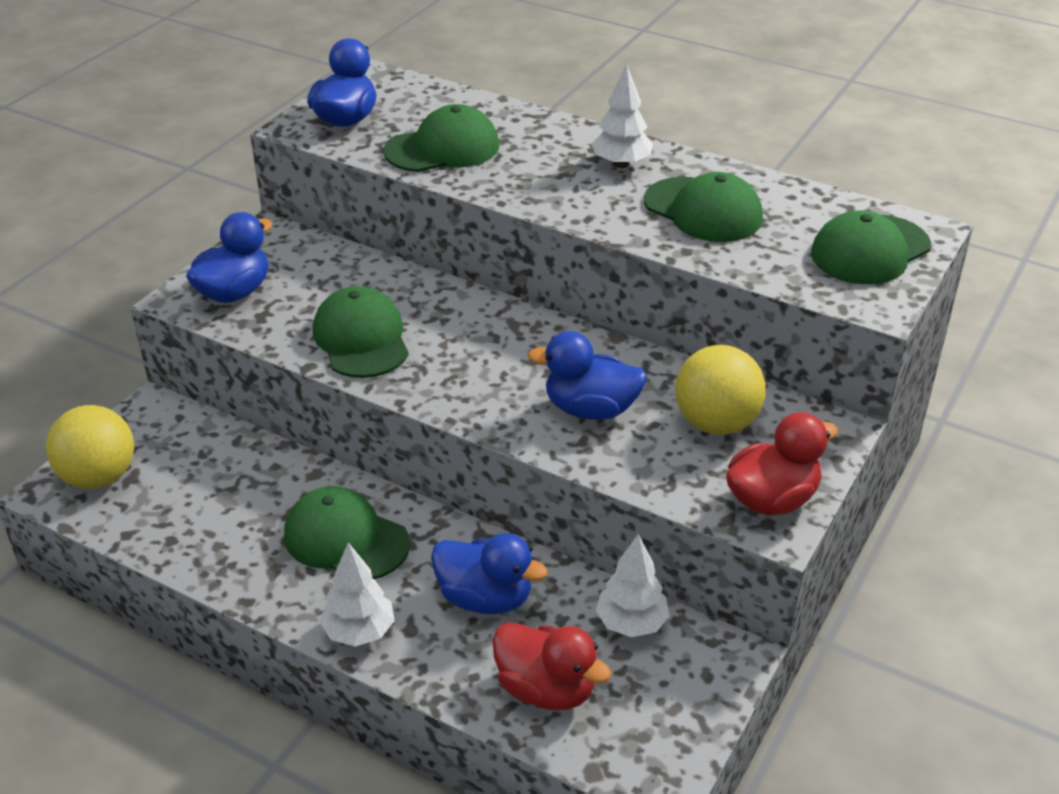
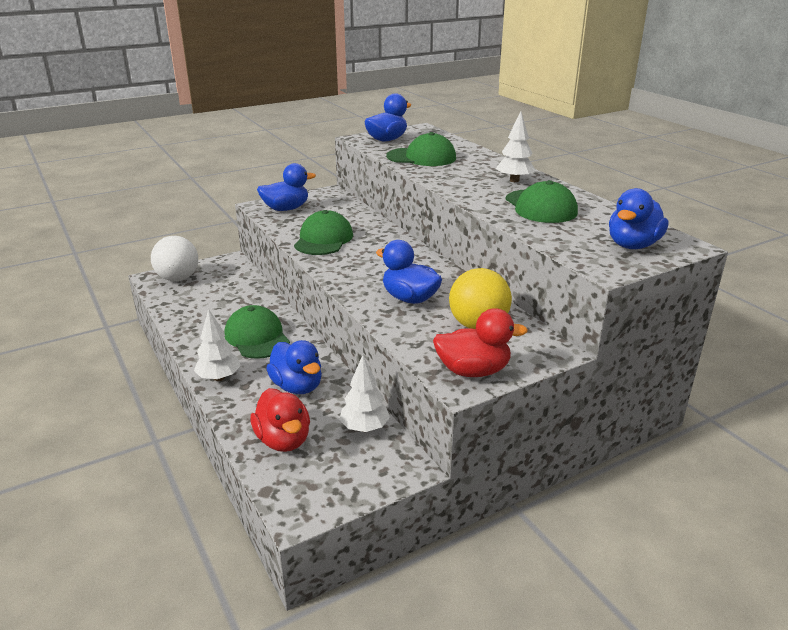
camera: 30 degrees right, 10 degrees down
yellow ball [46,405,134,489] -> white ball [151,236,198,281]
green cap [811,210,931,284] -> blue duck [609,188,668,249]

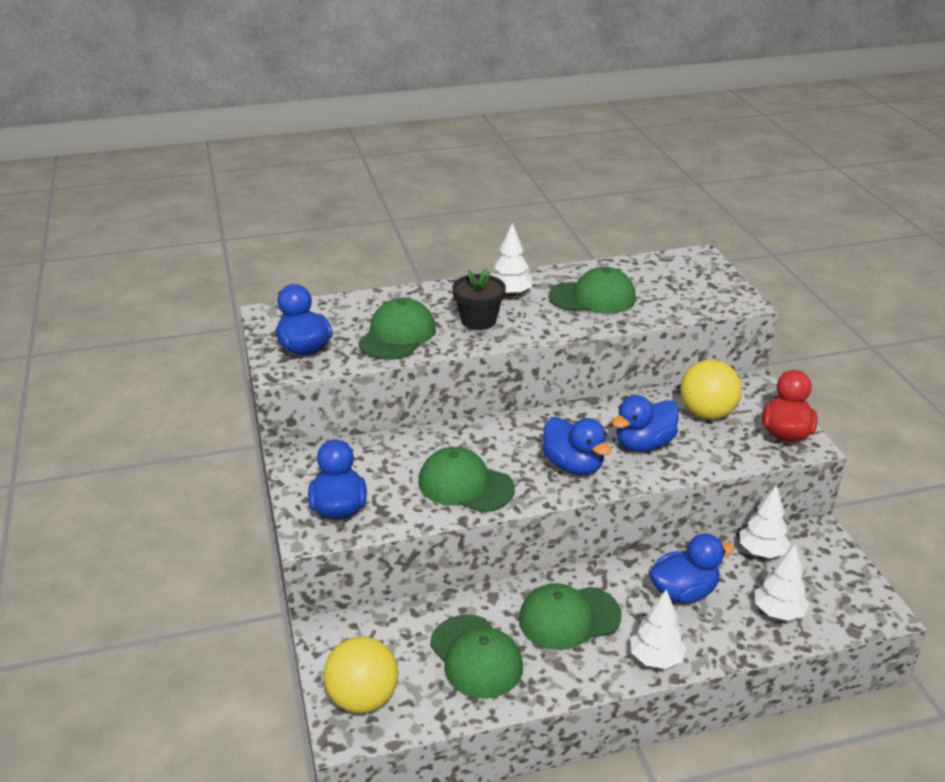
camera: 75 degrees left, 5 degrees up
white ball [151,236,198,281] -> yellow ball [323,636,398,714]
red duck [250,388,310,452] -> white tree [755,544,809,621]
blue duck [609,188,668,249] -> blue duck moved to [542,417,611,475]
none -> green cap [430,615,523,699]
none -> black flower pot [452,268,506,330]

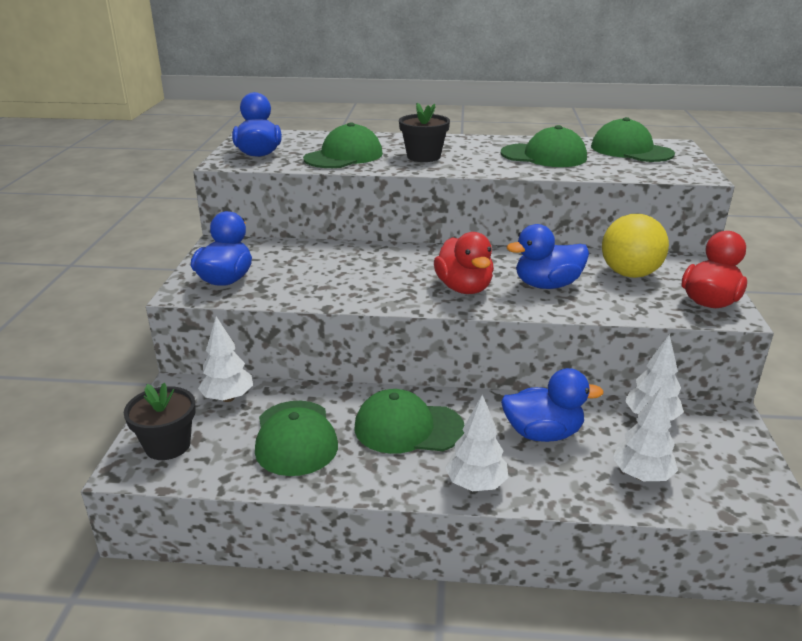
camera: 20 degrees right, 5 degrees down
yellow ball [323,636,398,714] -> black flower pot [124,383,196,460]
green cap [418,447,515,513] -> green cap moved to [591,117,675,162]
white tree [493,223,533,297] -> white tree moved to [198,317,253,402]
blue duck [542,417,611,475] -> red duck [434,232,494,294]

